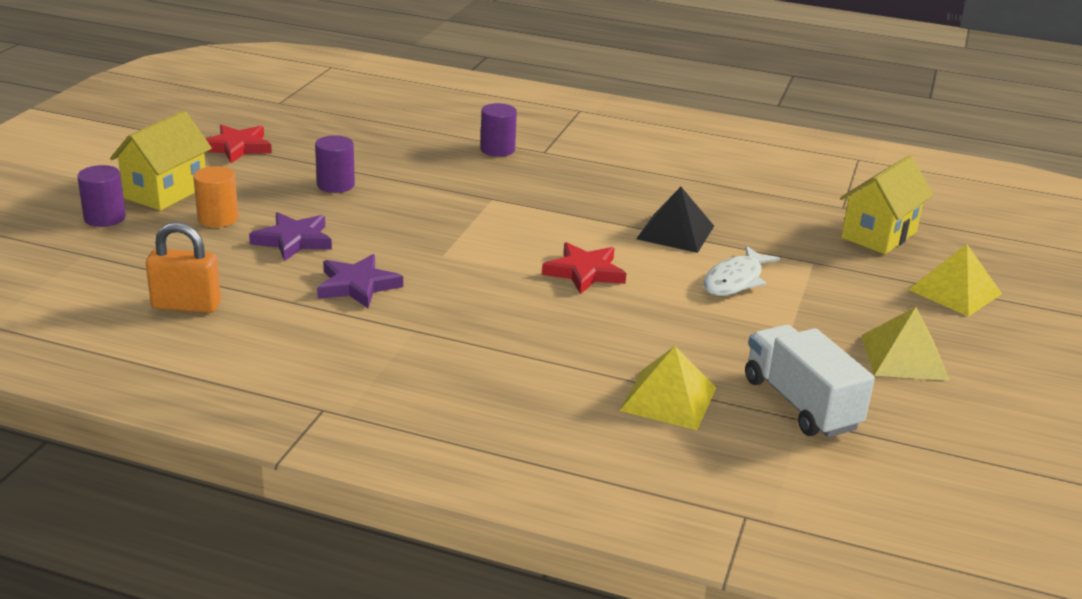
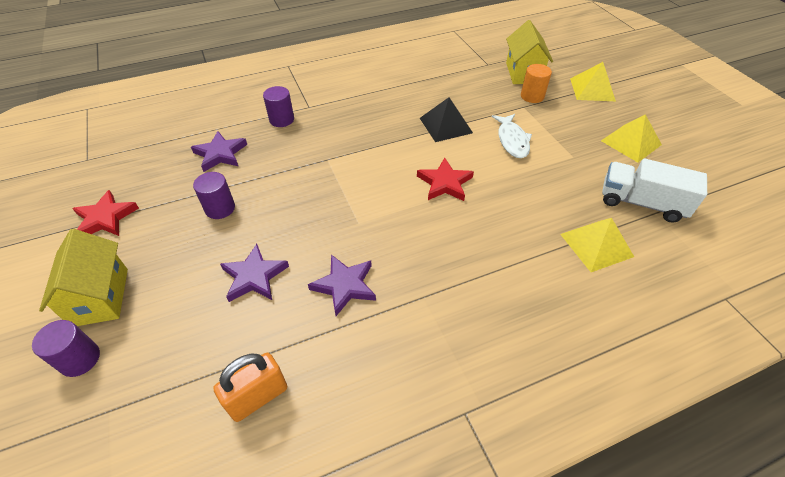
camera: 40 degrees left, 20 degrees up
orange cylinder [193,166,238,227] -> orange cylinder moved to [521,64,552,103]
none -> purple star [191,131,247,172]

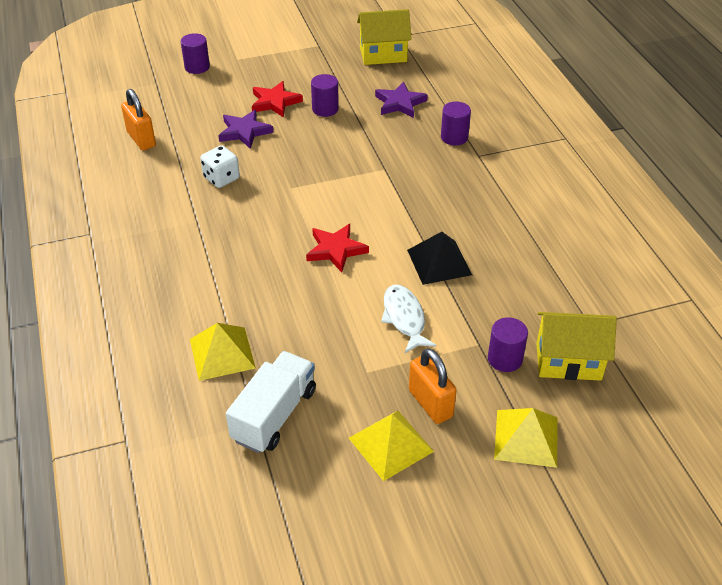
camera: 95 degrees right, 5 degrees down
yellow house [39,229,128,326] -> yellow house moved to [357,9,412,65]
red star [72,190,139,236] -> red star moved to [252,81,303,118]
purple star [308,255,376,316] -> white dice [200,145,240,188]
white fish [492,114,532,158] -> white fish turned 75 degrees clockwise [381,285,437,353]
orange cylinder [521,64,552,103] -> purple cylinder [488,317,528,372]
none -> orange padlock [409,348,456,424]

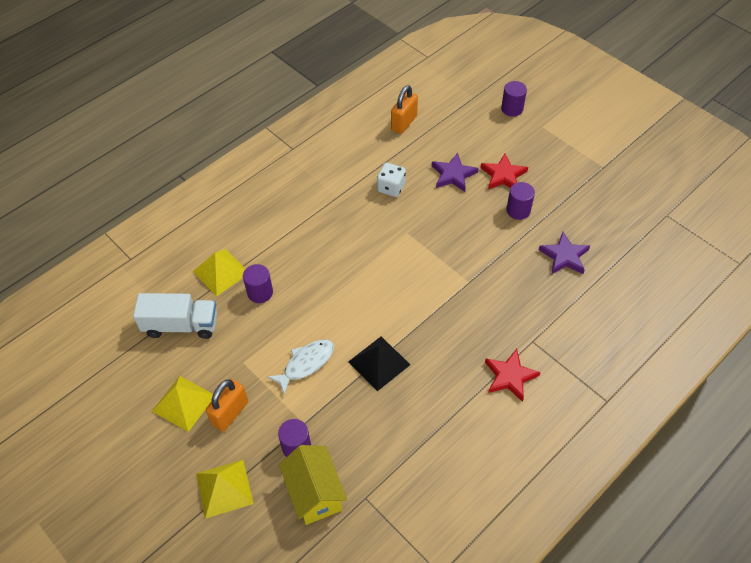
camera: 65 degrees right, 10 degrees up
red star [306,224,369,272] -> red star moved to [485,349,541,402]
yellow house [357,9,412,65] -> none
purple cylinder [441,102,471,146] -> purple cylinder moved to [243,264,273,303]

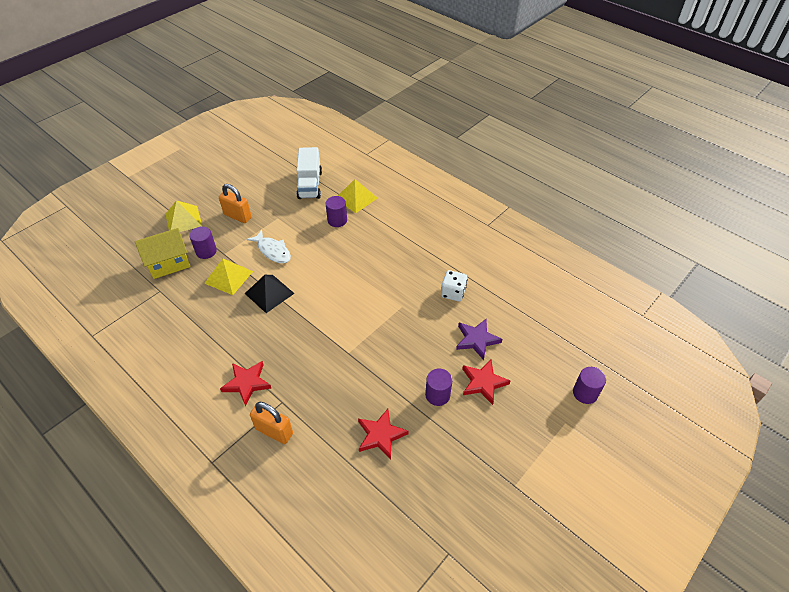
camera: 85 degrees right, 5 degrees down
yellow pyramid [152,376,213,432] -> yellow pyramid moved to [204,258,253,295]
orange padlock [391,85,418,134] -> orange padlock moved to [250,402,293,444]
purple star [539,232,590,274] -> red star [358,409,409,460]

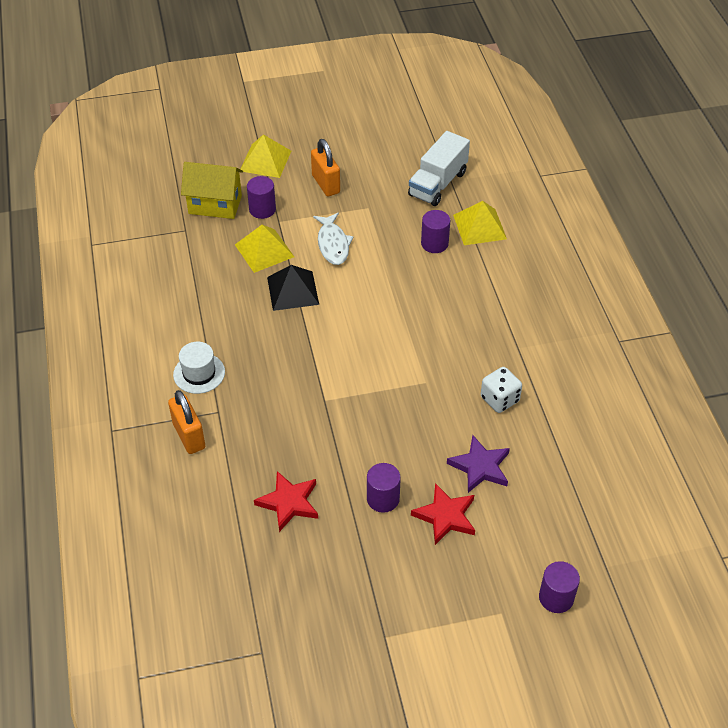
camera: 35 degrees right, 0 degrees up
red star [220,361,272,406] -> white hat [173,342,225,394]

